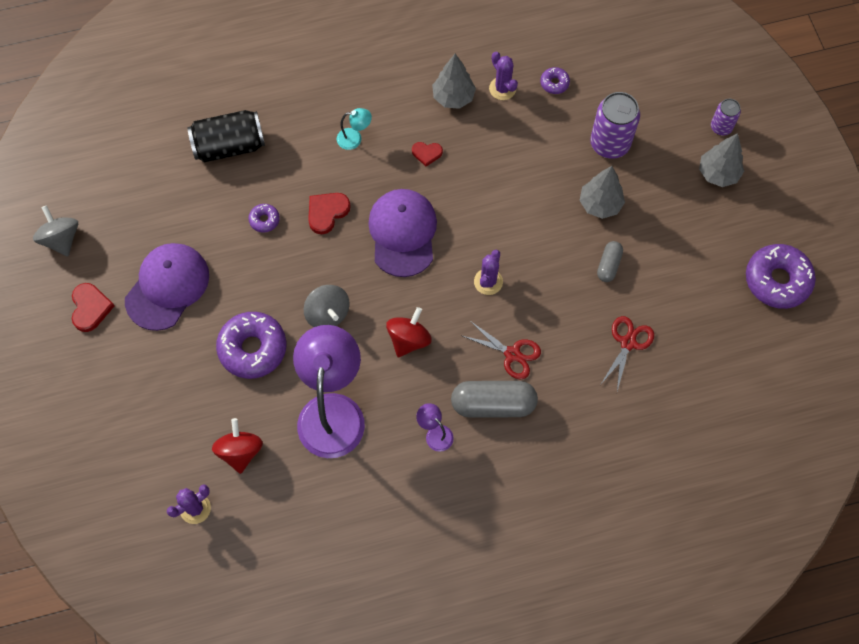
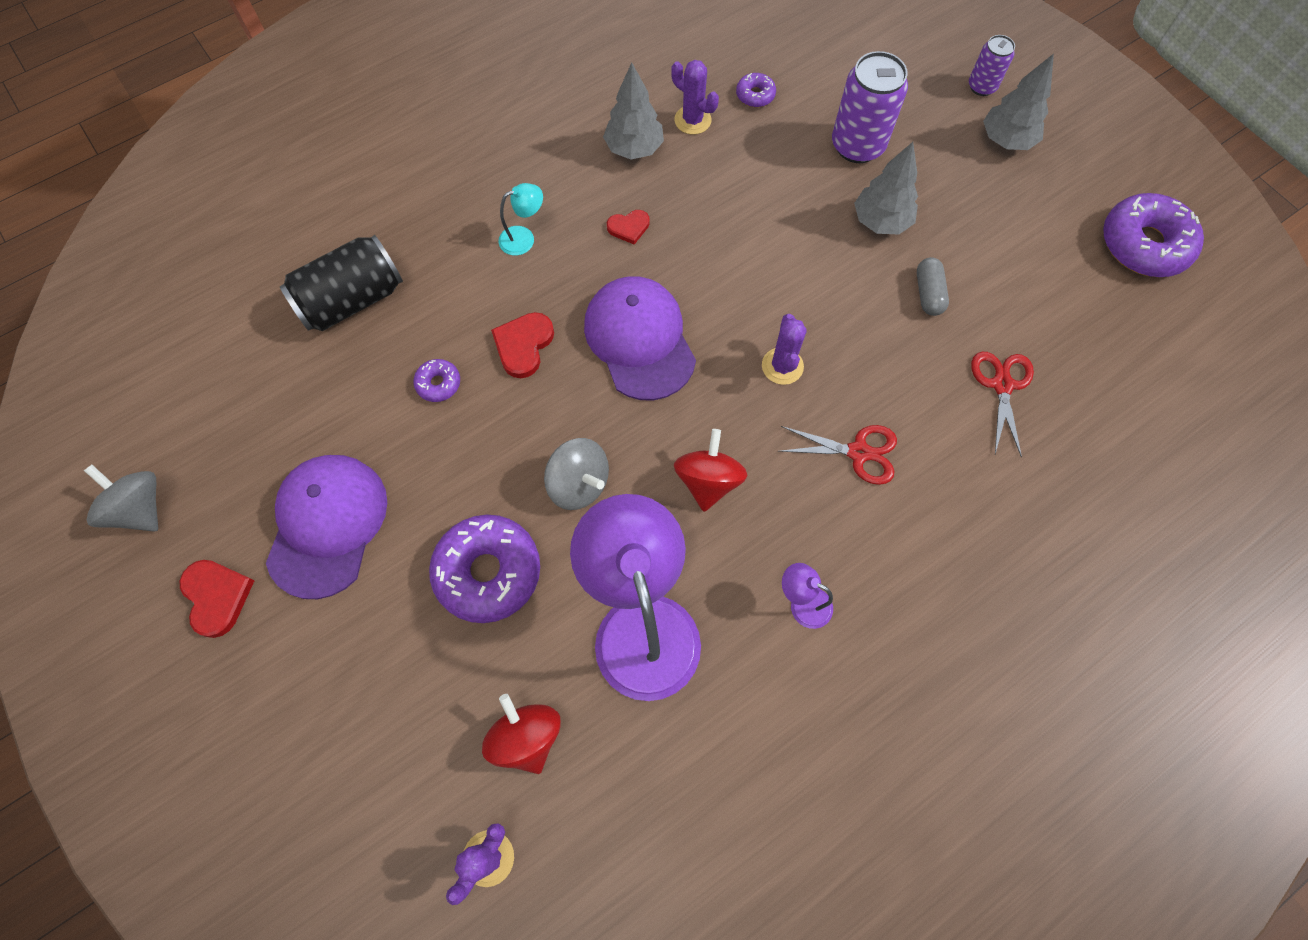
camera: 20 degrees left, 0 degrees up
grey capsule [451,381,538,417] -> none

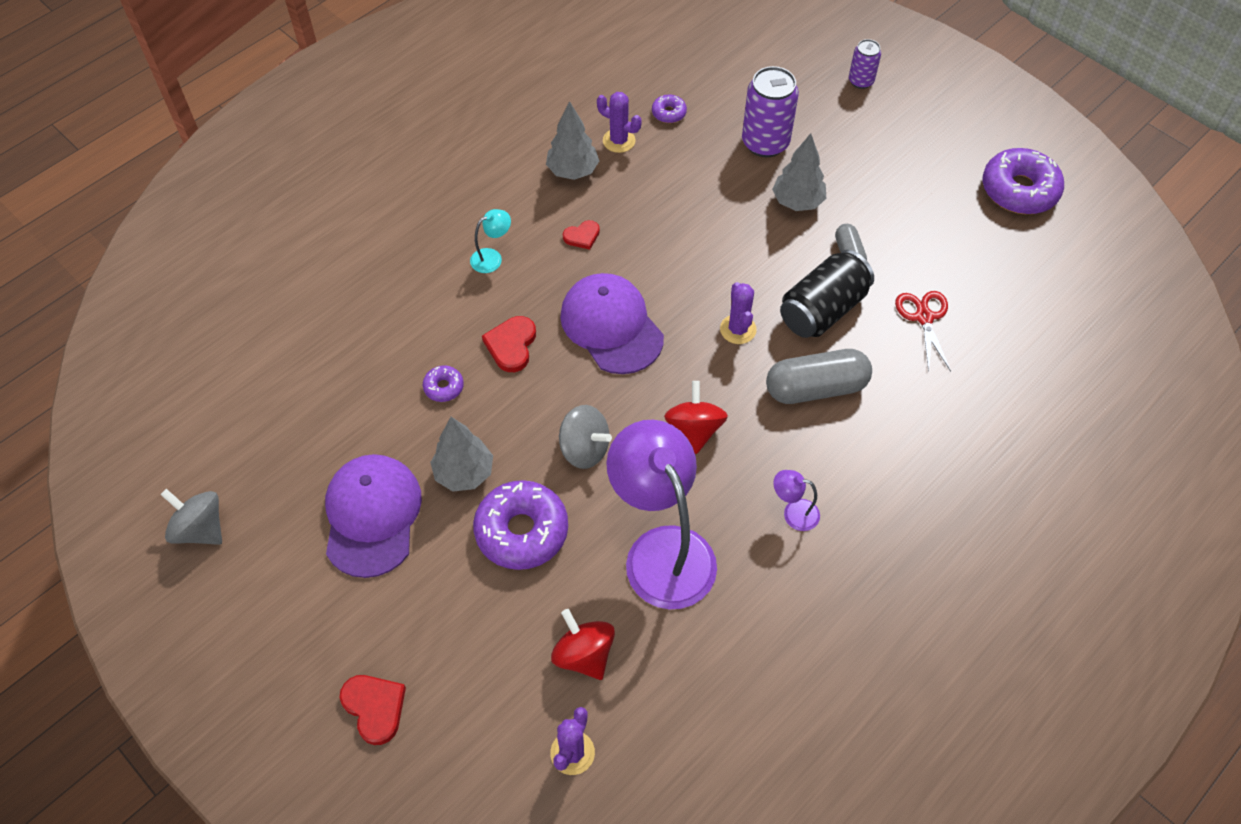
camera: 10 degrees left, 10 degrees down
red heart [180,560,254,638] -> red heart moved to [340,675,406,745]
black can [280,235,403,331] -> black can moved to [780,250,874,338]
red scissors [779,425,897,485] -> grey capsule [766,349,872,404]
grey tree [983,54,1054,150] -> grey tree moved to [430,417,493,491]

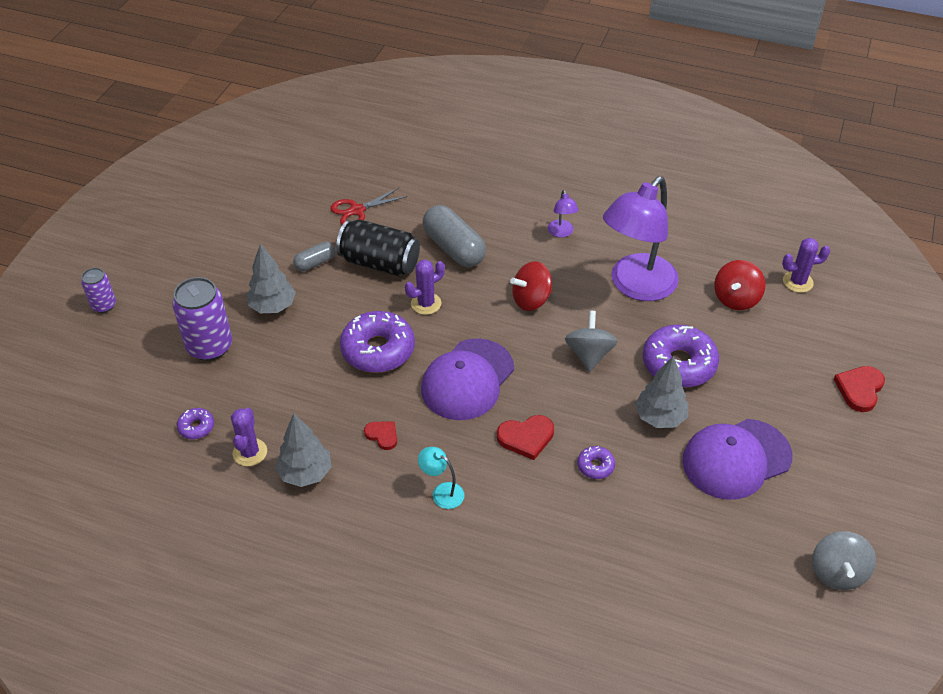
camera: 115 degrees left, 10 degrees down
purple donut [983,148,1064,214] -> purple donut moved to [340,311,415,373]

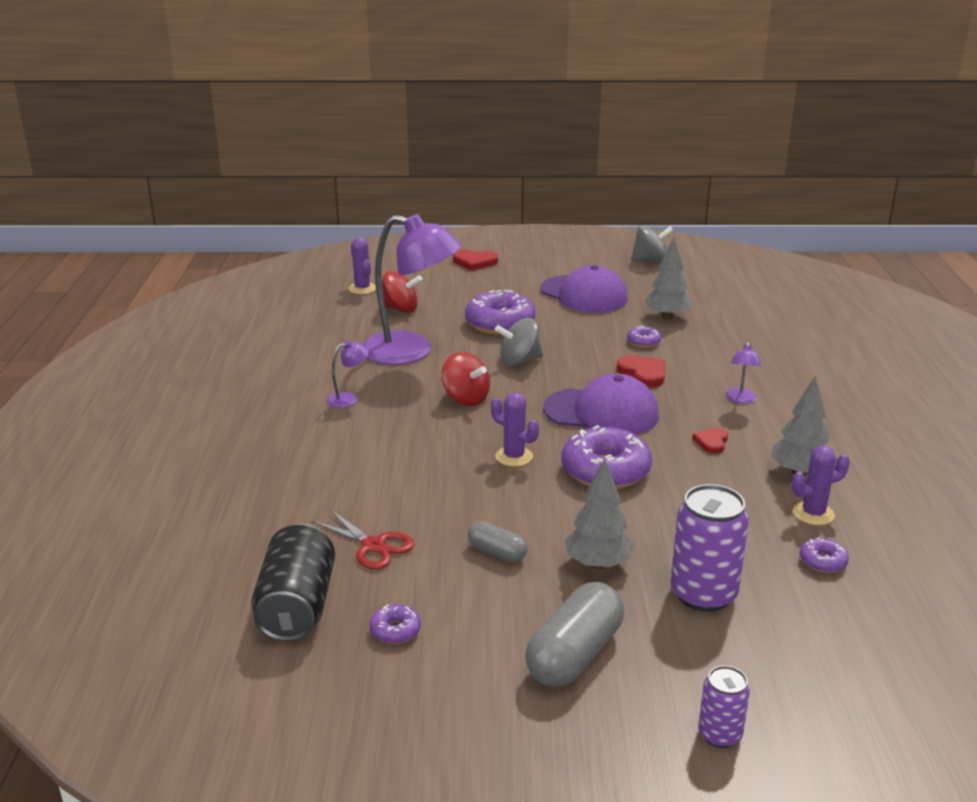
camera: 110 degrees left, 20 degrees down
black can [336,219,420,277] -> black can moved to [251,524,335,642]
turquoise lamp [418,447,464,509] -> purple lamp [725,342,761,404]
grey capsule [422,205,486,267] -> grey capsule moved to [525,582,624,687]
grey tree [635,356,688,428] -> grey tree moved to [645,237,692,320]
none -> purple donut [369,604,421,644]

